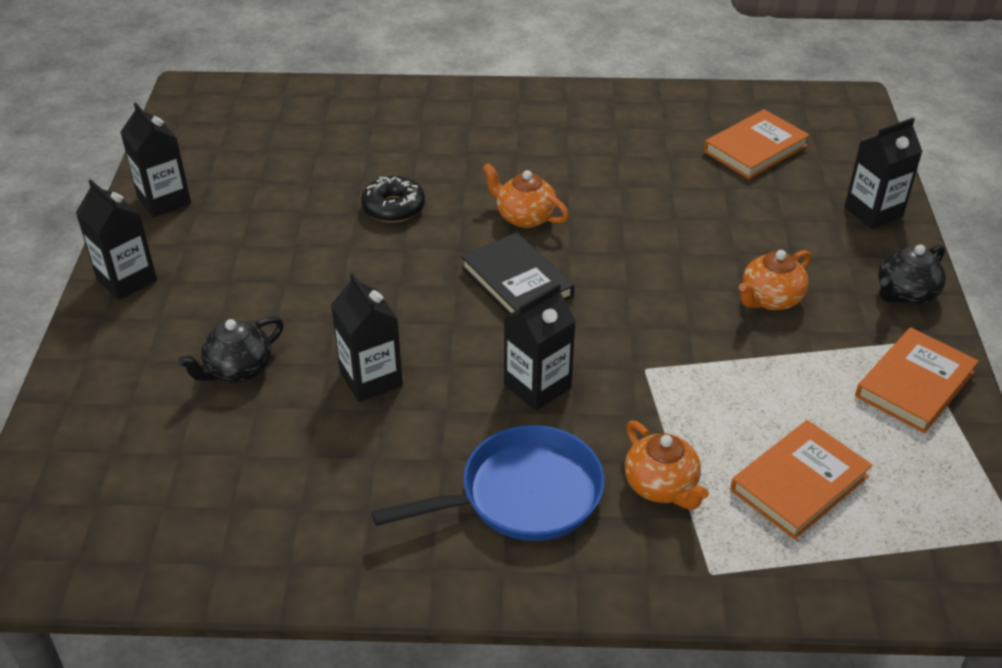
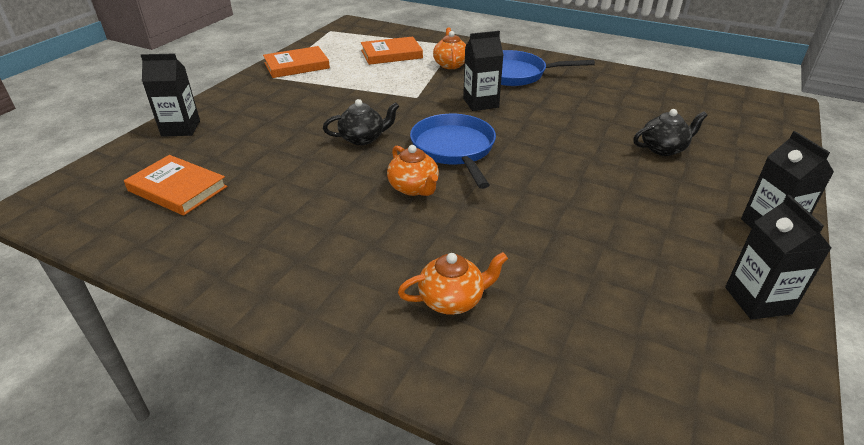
camera: 155 degrees left, 5 degrees down
black carton [331,273,403,402] -> none
black donut [361,176,425,223] -> none
black book [461,232,574,315] -> blue pan [410,114,496,189]
orange book [704,109,810,179] -> orange book turned 45 degrees clockwise [124,155,227,216]
orange teapot [739,250,811,310] -> orange teapot moved to [398,252,508,315]
black teapot [878,244,946,305] -> black teapot moved to [323,99,399,145]

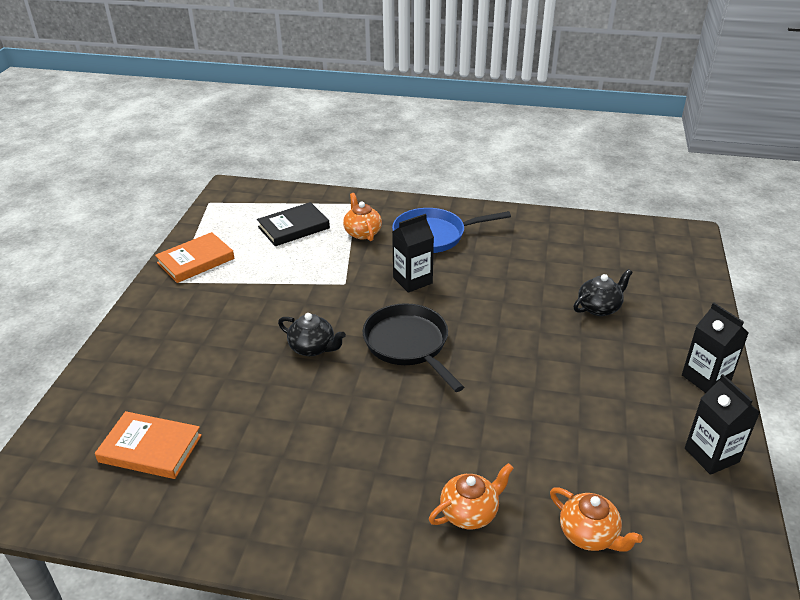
camera: 15 degrees left, 0 degrees up
black carton [141,53,200,137] -> none
black teapot [323,99,399,145] -> black teapot turned 60 degrees clockwise [278,313,346,356]
orange book [361,36,423,65] -> black book [257,202,330,246]
orange teapot [387,145,439,196] -> orange teapot moved to [550,488,643,551]
blue pan [410,114,496,189] -> black pan [363,303,464,392]

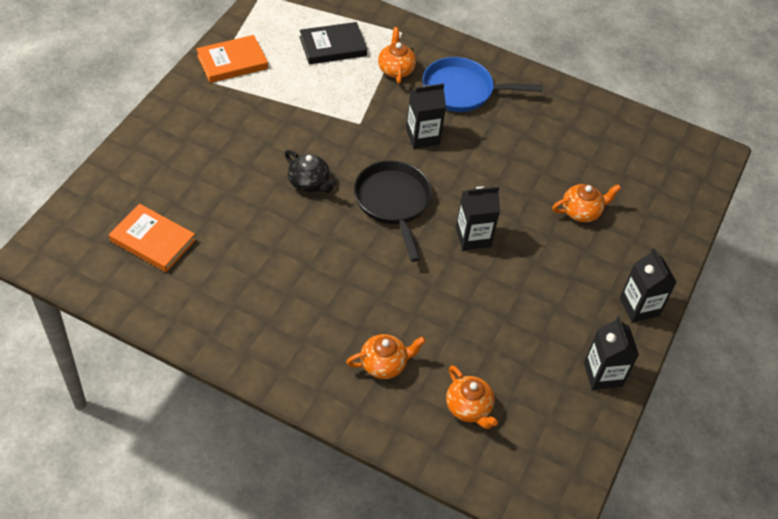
camera: 10 degrees right, 15 degrees up
black teapot [573,269,633,316] -> orange teapot [552,184,621,222]
none -> black carton [456,186,500,250]

